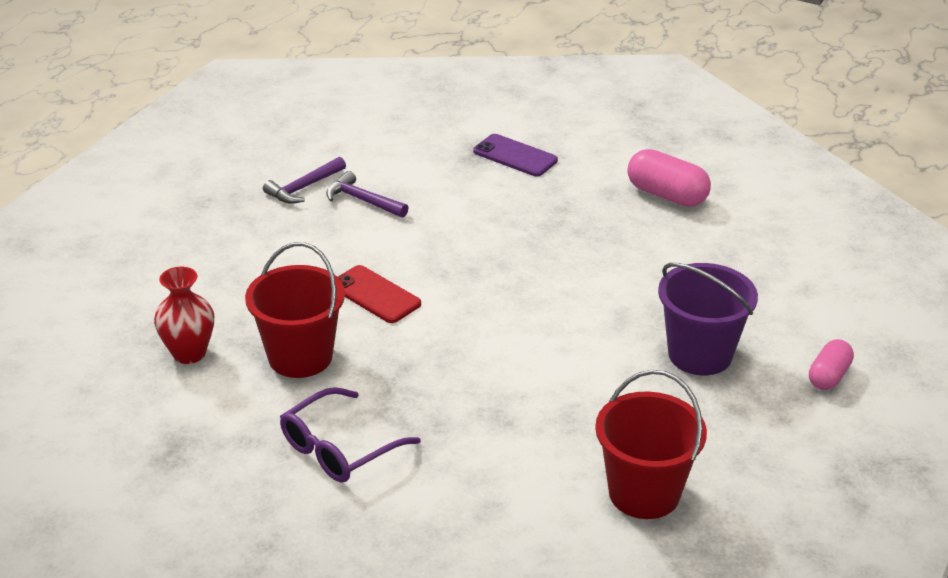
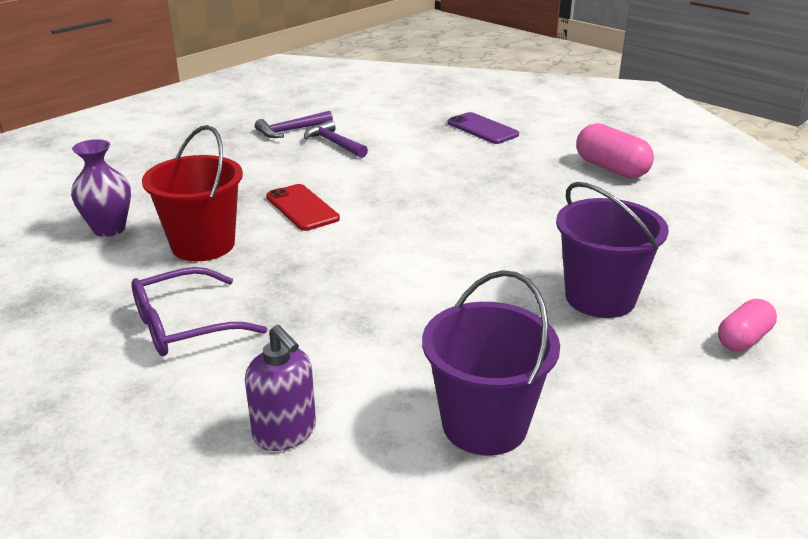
camera: 15 degrees right, 5 degrees down
red vase [154,267,214,364] -> purple vase [71,139,131,237]
red bucket [595,370,707,519] -> purple bucket [422,270,560,456]
none -> purple soap dispenser [245,325,316,451]

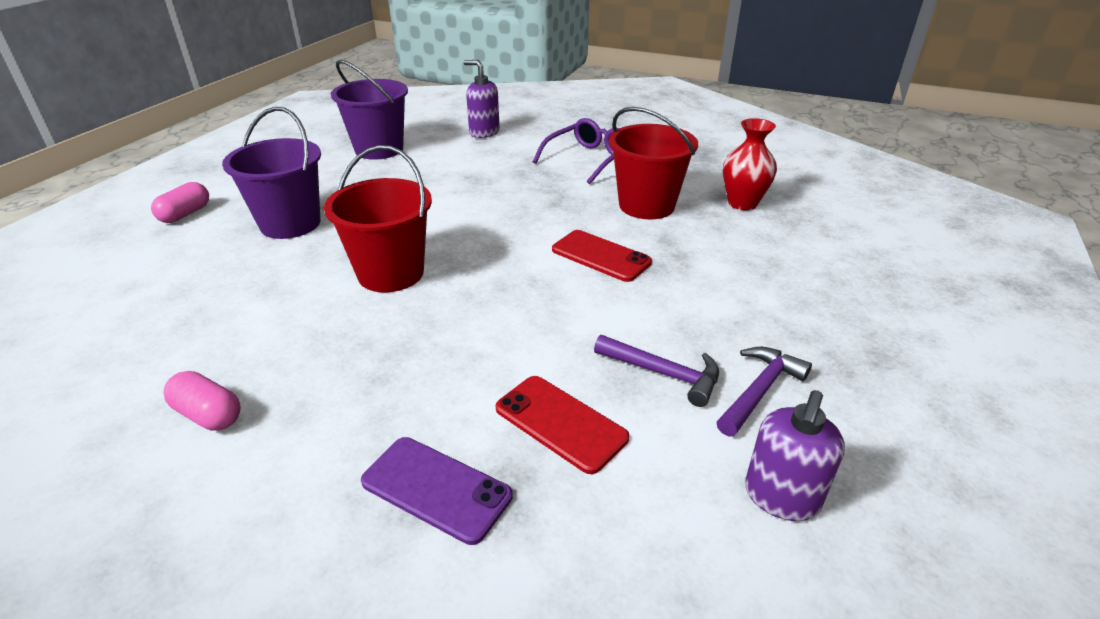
camera: 160 degrees right, 5 degrees up
purple vase [71,139,131,237] -> red vase [723,118,777,211]
pink capsule [576,123,654,179] -> pink capsule [163,371,241,431], size x0.64
none -> red bucket [324,145,432,292]
none -> red phone [496,376,629,474]
none -> purple soap dispenser [745,390,845,521]

